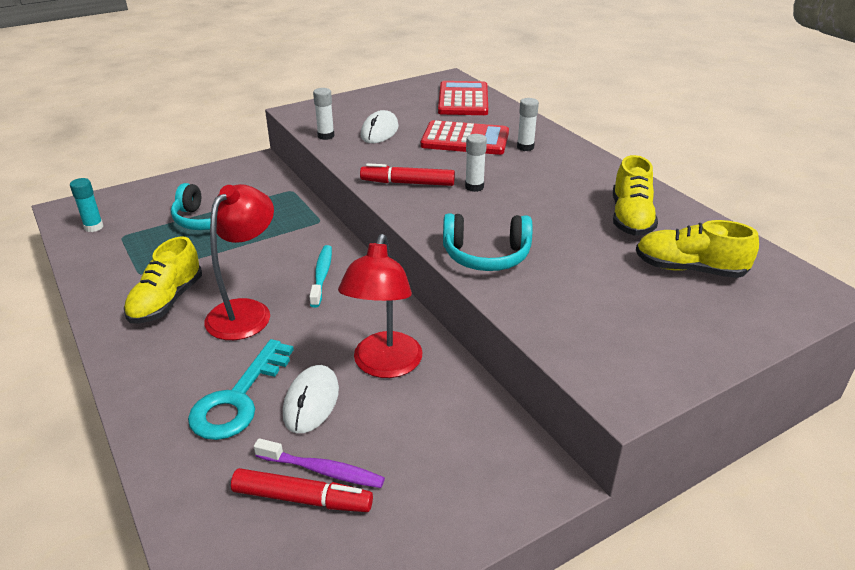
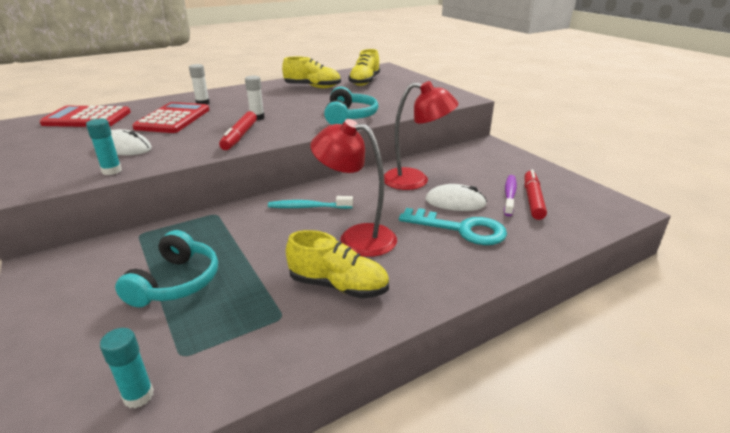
camera: 90 degrees left, 5 degrees down
white glue stick [313,88,335,140] -> turquoise glue stick [86,119,122,175]

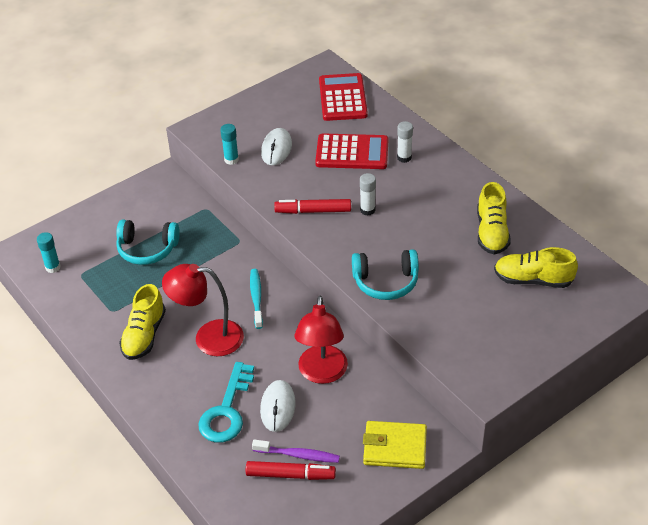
camera: 85 degrees right, 15 degrees up
red lamp [310,119,397,257] -> red lamp turned 105 degrees counterclockwise [162,264,244,356]
none -> yellow wallet [363,421,427,469]

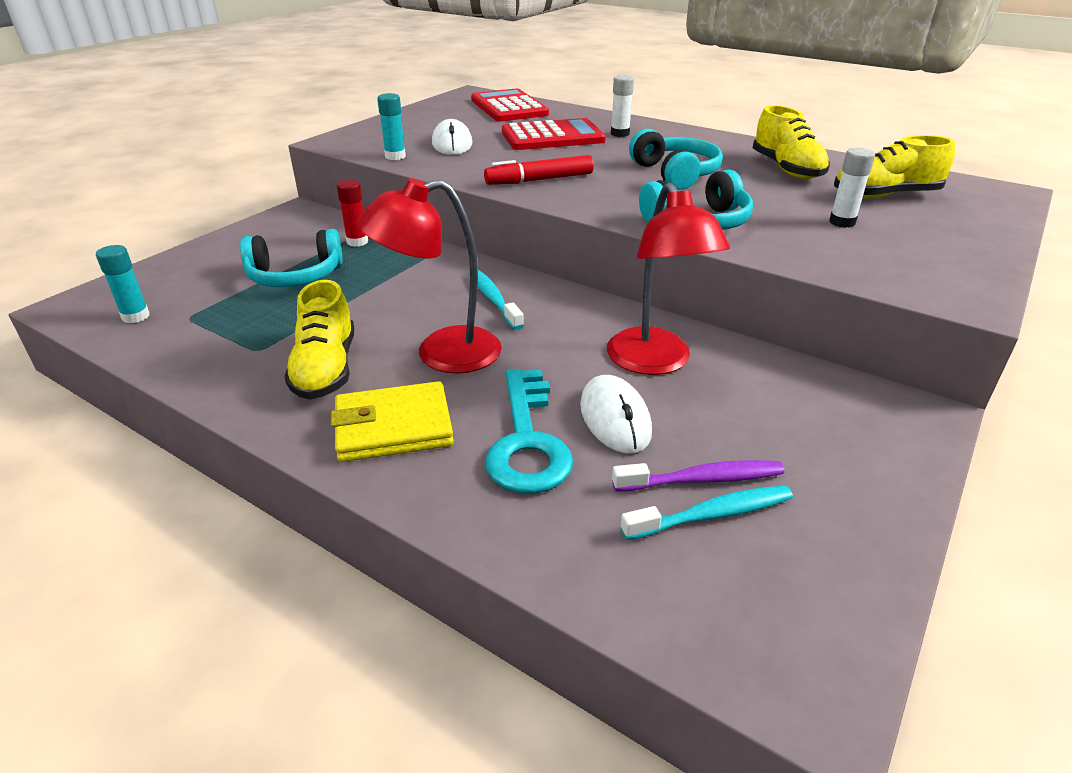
camera: 20 degrees left, 10 degrees down
red marker [246,461,336,480] -> turquoise toothbrush [621,485,793,540]
white glue stick [360,173,376,216] -> white glue stick moved to [829,148,875,228]
yellow wallet [363,421,427,469] -> yellow wallet moved to [331,381,454,462]
none -> red glue stick [337,179,368,247]
none -> turquoise headphones [629,129,723,190]

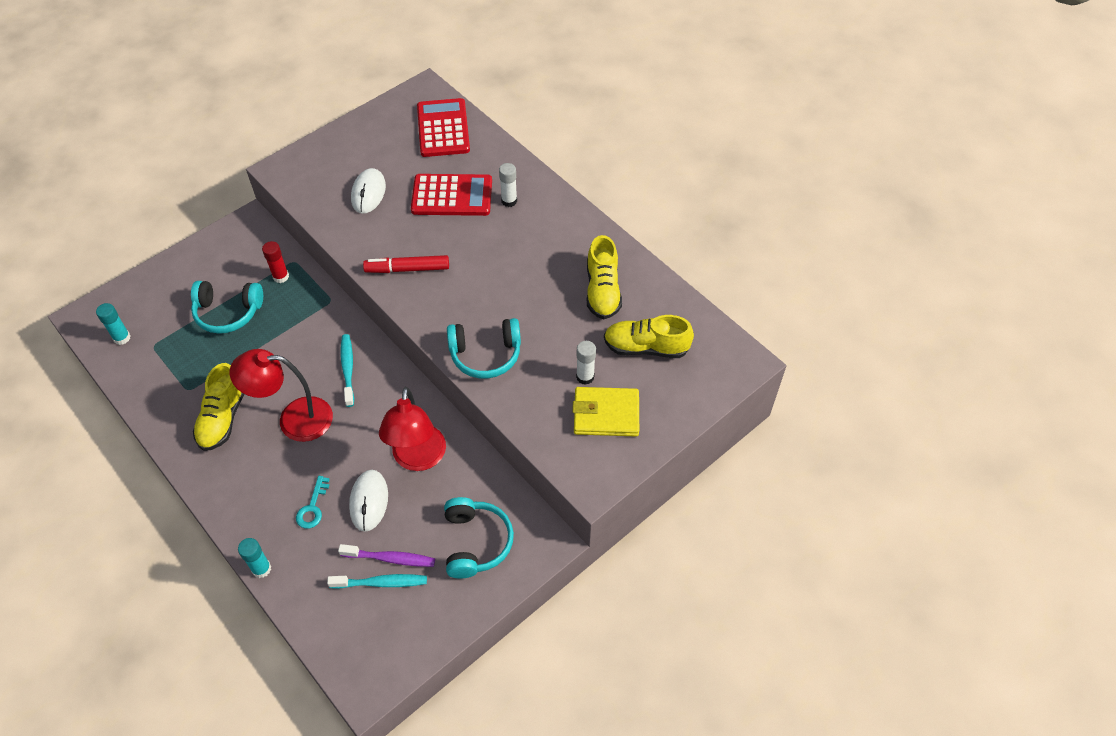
camera: 15 degrees right, 20 degrees up
yellow wallet [331,381,454,462] -> yellow wallet moved to [572,387,639,436]
turquoise glue stick [377,93,406,160] -> turquoise glue stick moved to [238,538,271,578]
turquoise key [485,369,574,494] -> turquoise key [296,476,330,529], size x0.53
turquoise headphones [629,129,723,190] -> turquoise headphones moved to [444,497,514,579]

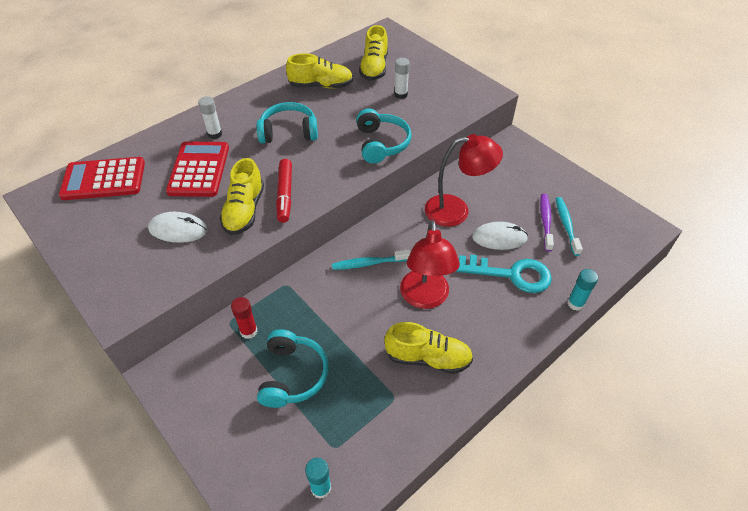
camera: 90 degrees left, 5 degrees down
turquoise key [296,476,330,529] -> turquoise key [456,255,552,293], size x1.87
turquoise headphones [444,497,514,579] -> turquoise headphones moved to [257,102,318,144]
yellow wallet [572,387,639,436] -> none
none -> yellow shoe [219,158,264,235]

